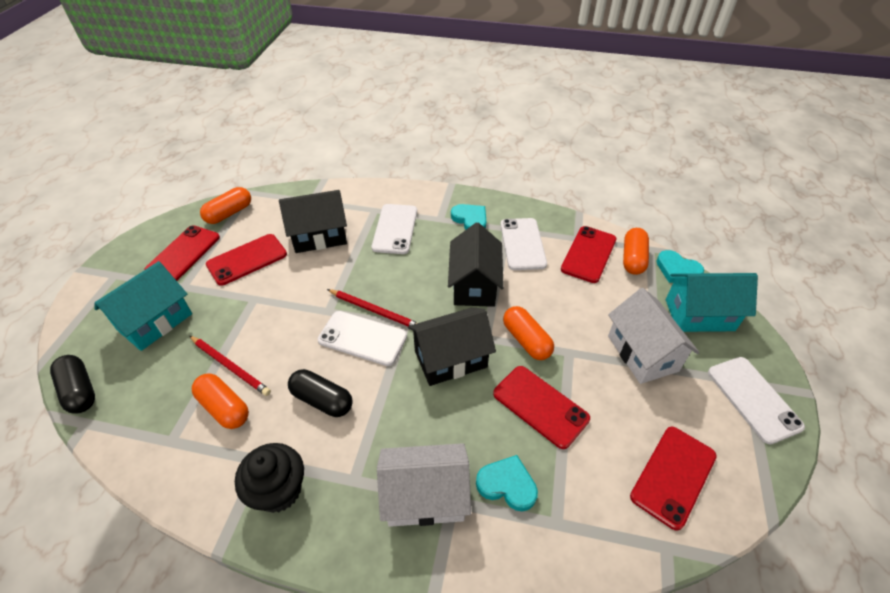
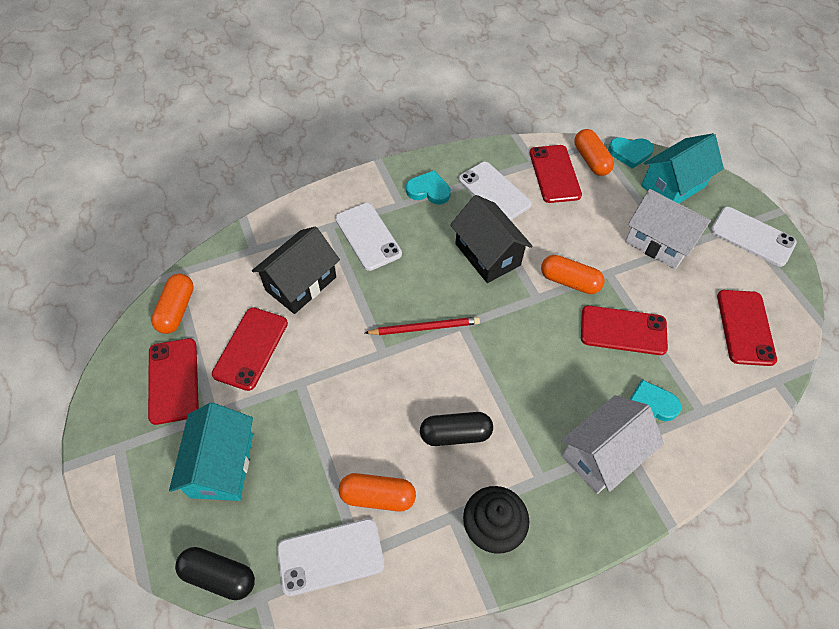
camera: 35 degrees left, 10 degrees up
red pencil [189,336,271,396] -> none
white phone [318,311,407,366] -> white phone moved to [277,519,384,596]
black house [408,307,496,386] -> none

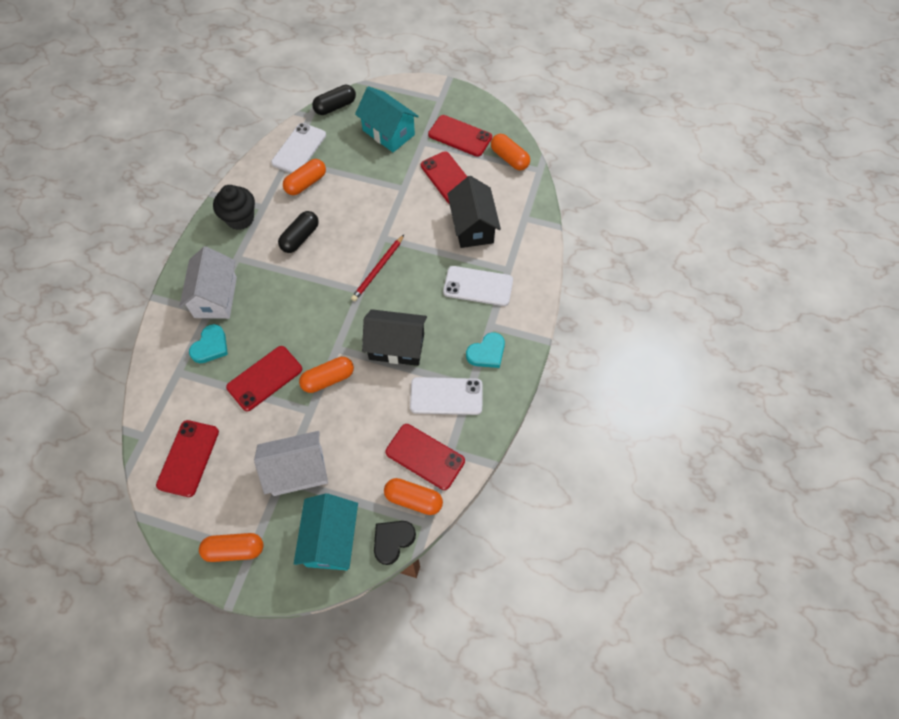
camera: 130 degrees right, 5 degrees up
turquoise heart [608,137,654,169] -> black heart [374,521,416,565]
white phone [710,207,797,267] -> orange capsule [199,533,263,562]
red phone [717,290,777,366] -> red phone turned 60 degrees clockwise [156,420,219,497]

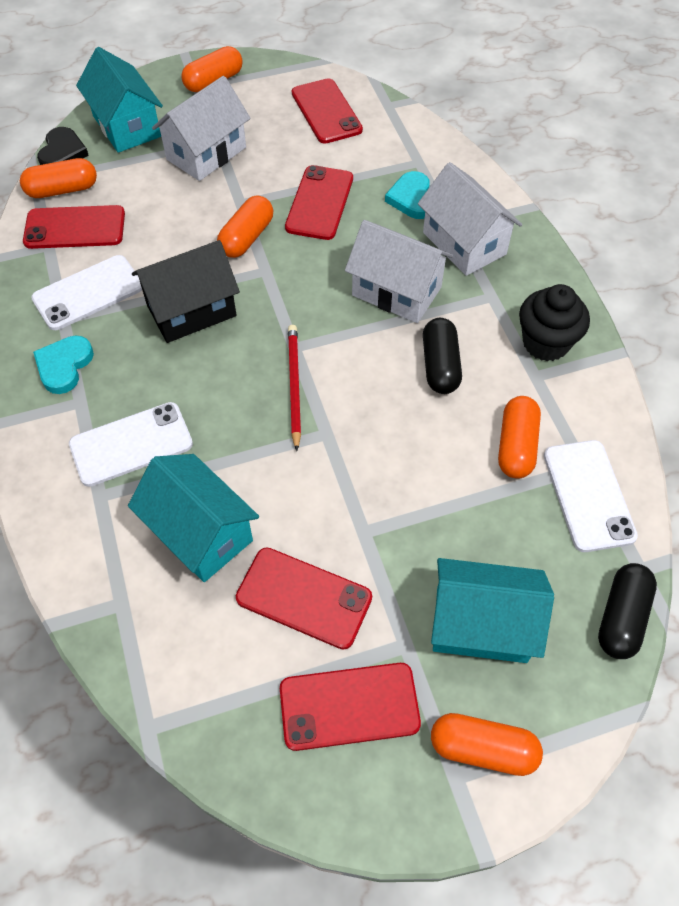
camera: 145 degrees right, 5 degrees down
black house [447,176,501,248] -> turquoise house [128,454,259,582]
orange capsule [491,134,530,171] -> orange capsule moved to [431,713,543,776]
none -> white house [345,220,453,323]

